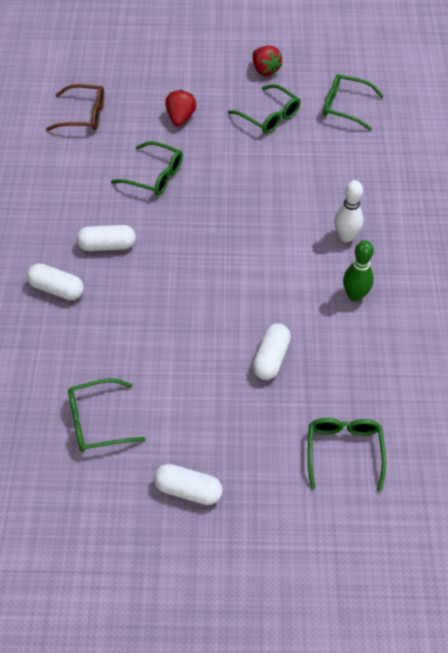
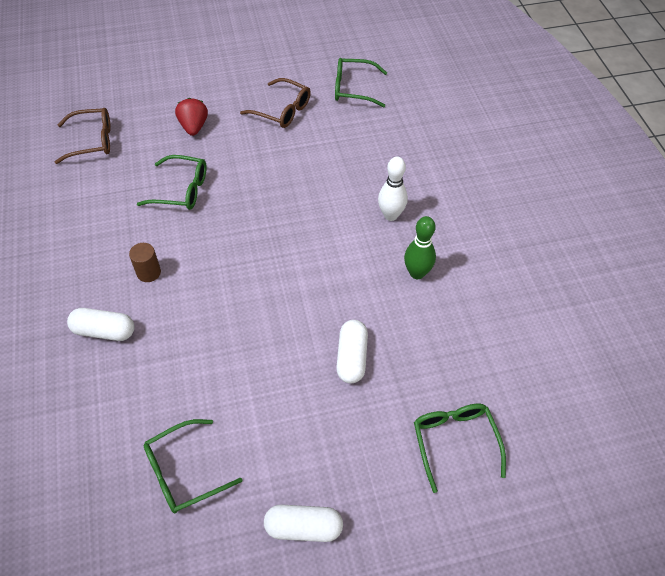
camera: 15 degrees left, 0 degrees up
white capsule [77,225,136,251] -> brown cylinder [129,243,161,282]
green glasses [228,84,300,134] -> brown glasses [240,78,311,128]
red strawberry [252,46,282,76] -> none

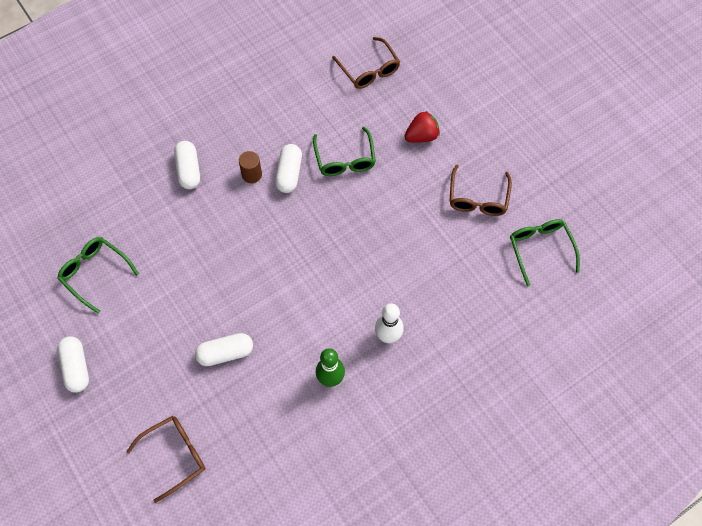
camera: 70 degrees right, 10 degrees up
green glasses [414,404,506,493] -> brown glasses [126,416,205,503]
none -> white capsule [275,144,302,193]

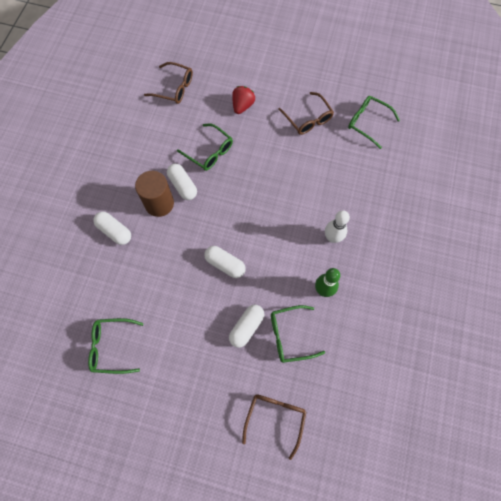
camera: 40 degrees left, 5 degrees up
white capsule [57,337,89,393] -> white capsule moved to [204,246,246,278]
brown cylinder [239,151,262,183] -> brown cylinder [135,171,174,217], size x1.79
none -> green glasses [271,305,325,363]

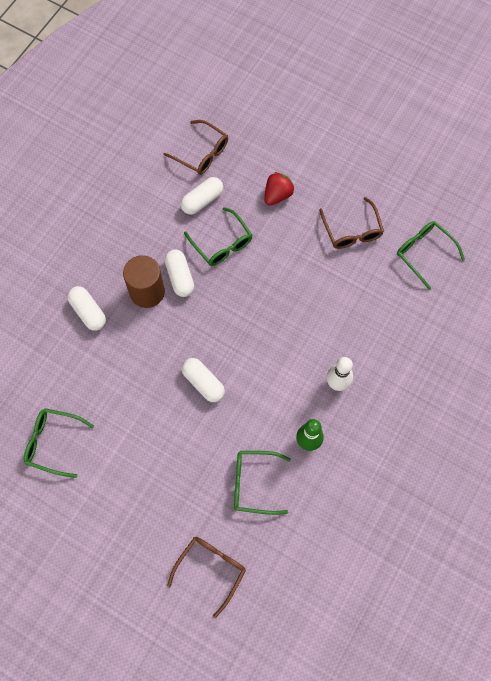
camera: 15 degrees right, 0 degrees up
white capsule [229,305,265,348] -> white capsule moved to [180,177,223,215]

